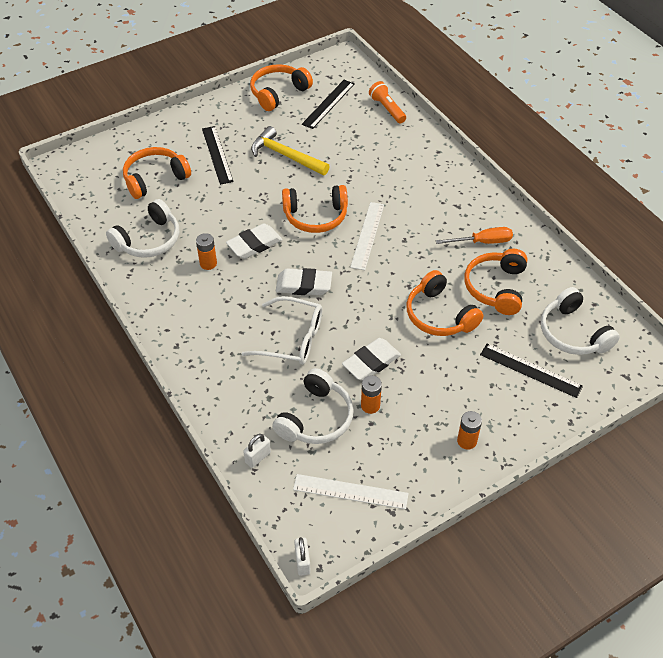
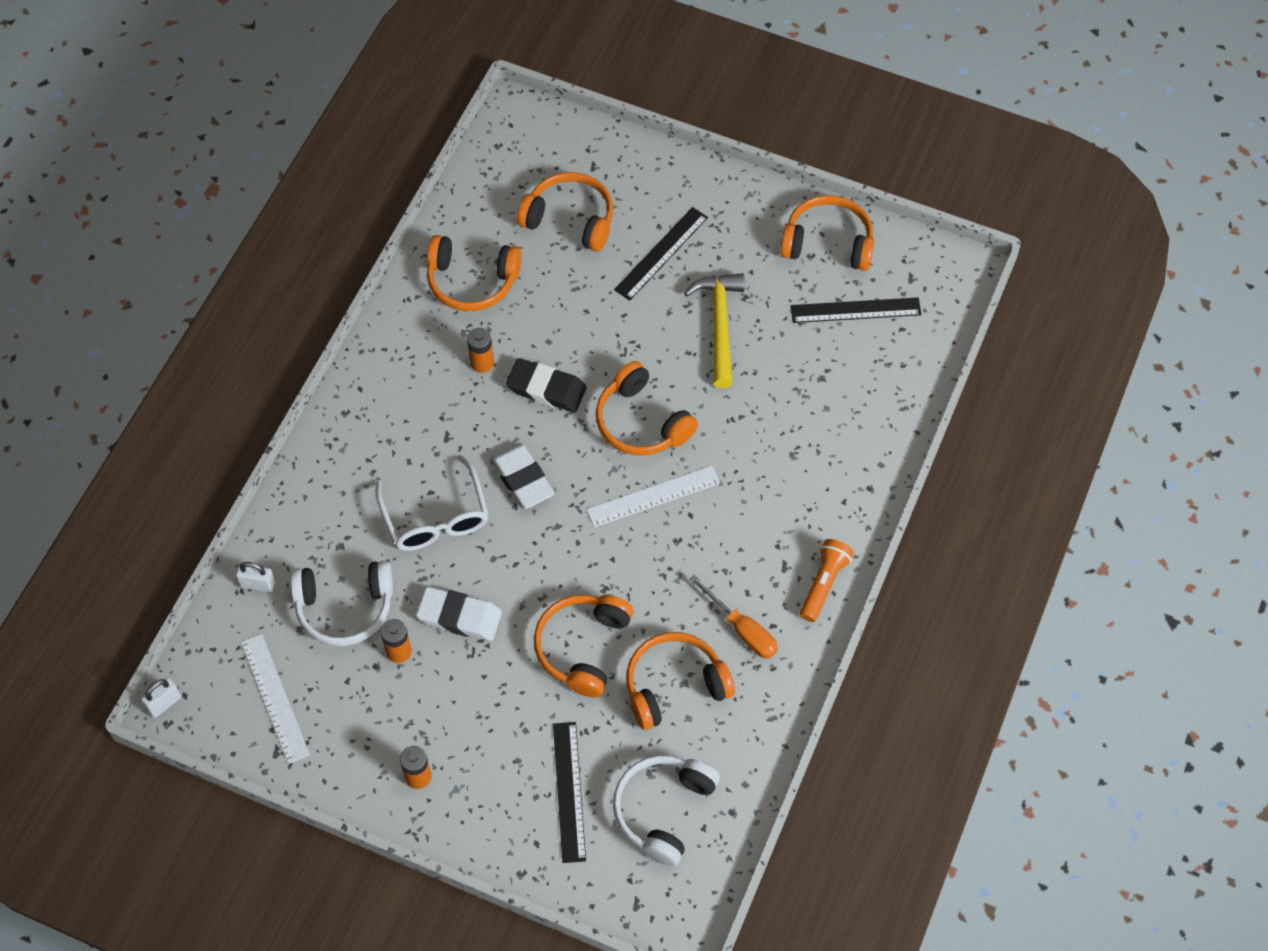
camera: 55 degrees right, 10 degrees up
white headphones [106,199,179,258] -> orange headphones [427,235,522,311]
white eraser [226,223,283,259] -> black eraser [506,358,587,412]
orange flashlight [369,81,406,123] -> orange flashlight moved to [800,539,854,622]

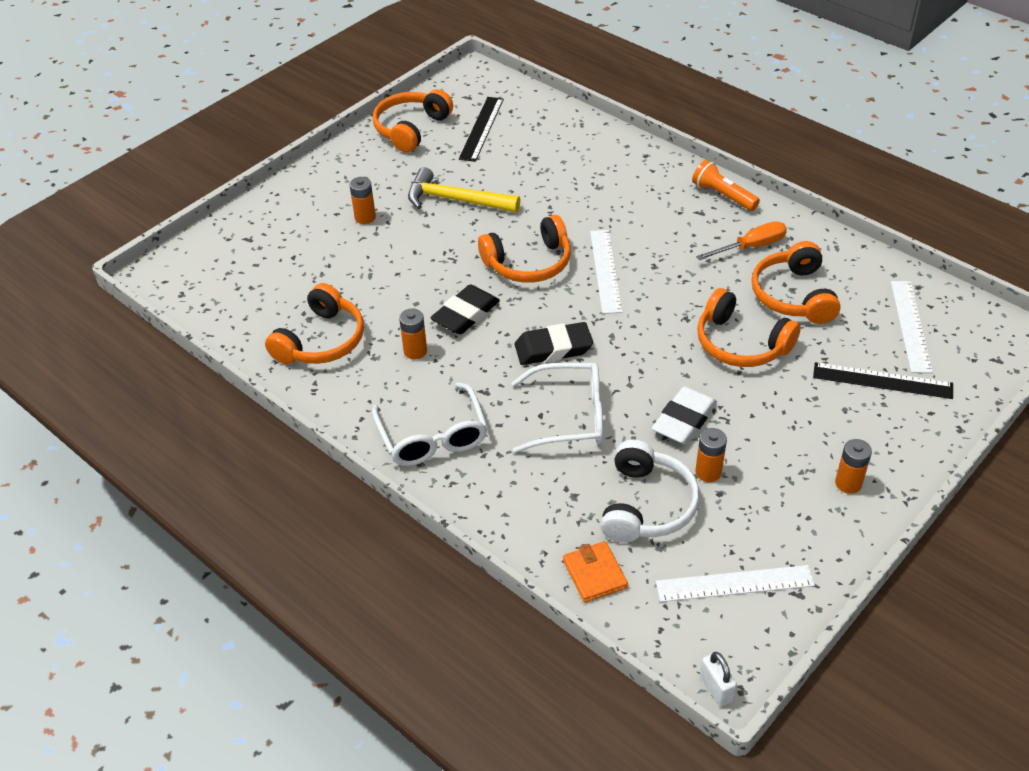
camera: 70 degrees left, 15 degrees down
white padlock [236,562,275,592] -> orange wallet [563,541,628,602]
white eraser [490,443,554,509] -> black eraser [515,322,593,365]
orange headphones [517,172,613,252] -> none
white headphones [613,755,720,866] -> white ruler [891,281,933,373]
black ruler [614,207,708,301] -> orange battery [350,177,376,224]
none -> white glasses [372,382,488,466]

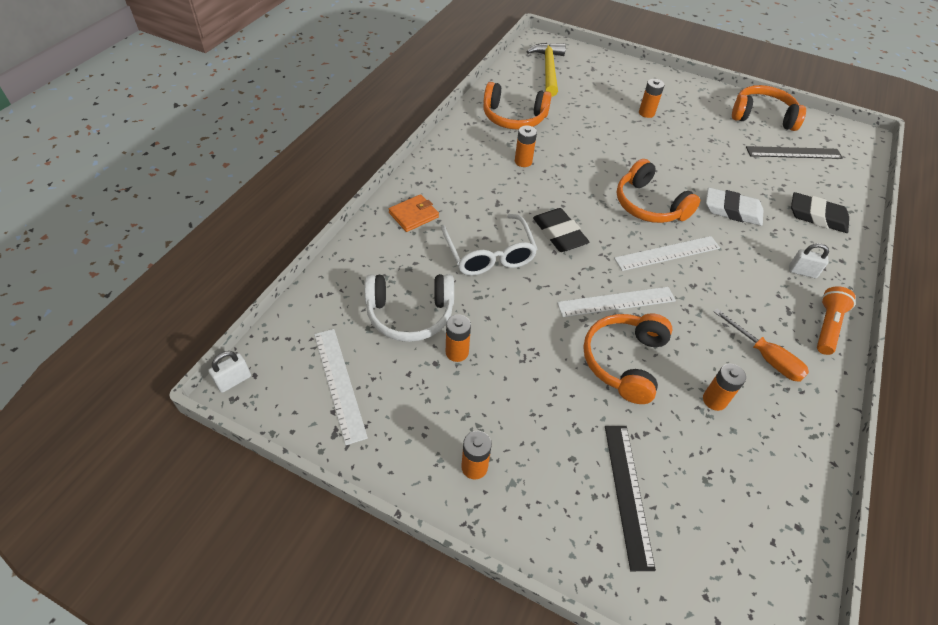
camera: 70 degrees right, 5 degrees up
white glasses [372,382,488,466] -> none
yellow hammer [408,167,520,213] -> yellow hammer moved to [527,43,566,97]
black eraser [430,284,500,334] -> black eraser moved to [791,192,849,233]
orange wallet [563,541,628,602] -> orange wallet moved to [389,194,439,232]
white eraser [652,386,717,444] -> white eraser moved to [706,187,763,226]
orange headphones [751,241,841,324] -> orange battery [703,364,746,411]
white ruler [891,281,933,373] -> white ruler moved to [557,287,676,317]
none -> white padlock [789,243,829,278]

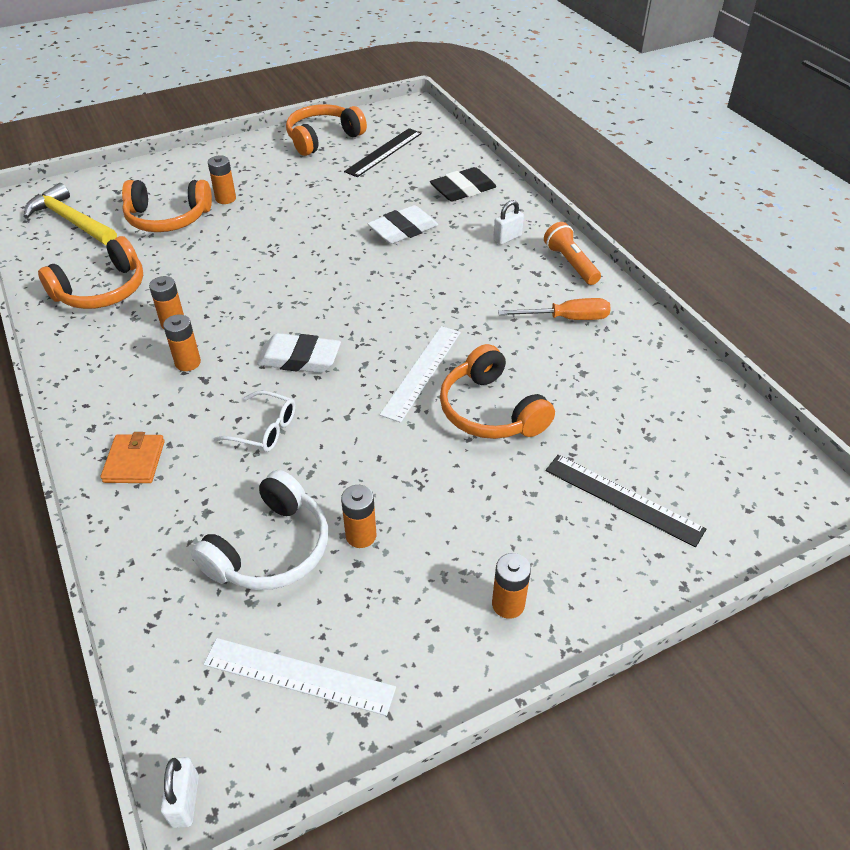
camera: 50 degrees left, 5 degrees down
white glasses [441,214,537,276] -> white glasses [214,390,296,452], size x0.62
black eraser [533,208,589,252] -> white eraser [257,333,341,373]
white ruler [614,236,720,271] -> none
orange headphones [617,159,700,223] -> orange headphones moved to [122,180,212,232]
orange battery [703,364,746,411] -> orange battery moved to [163,314,201,371]

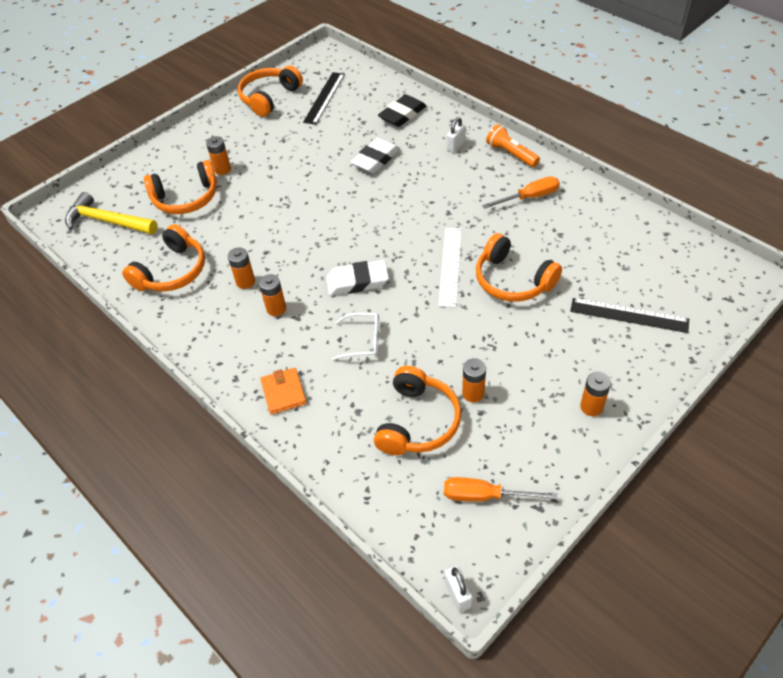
camera: 15 degrees left, 5 degrees up
white headphones [191,470,328,590] -> orange headphones [374,366,461,455]
white ruler [203,638,396,716] -> orange screwdriver [444,477,557,502]

